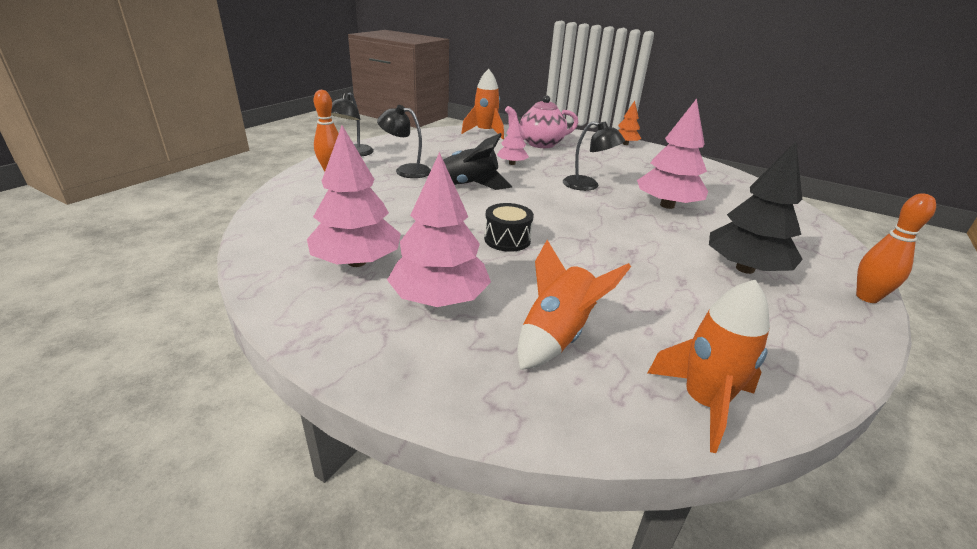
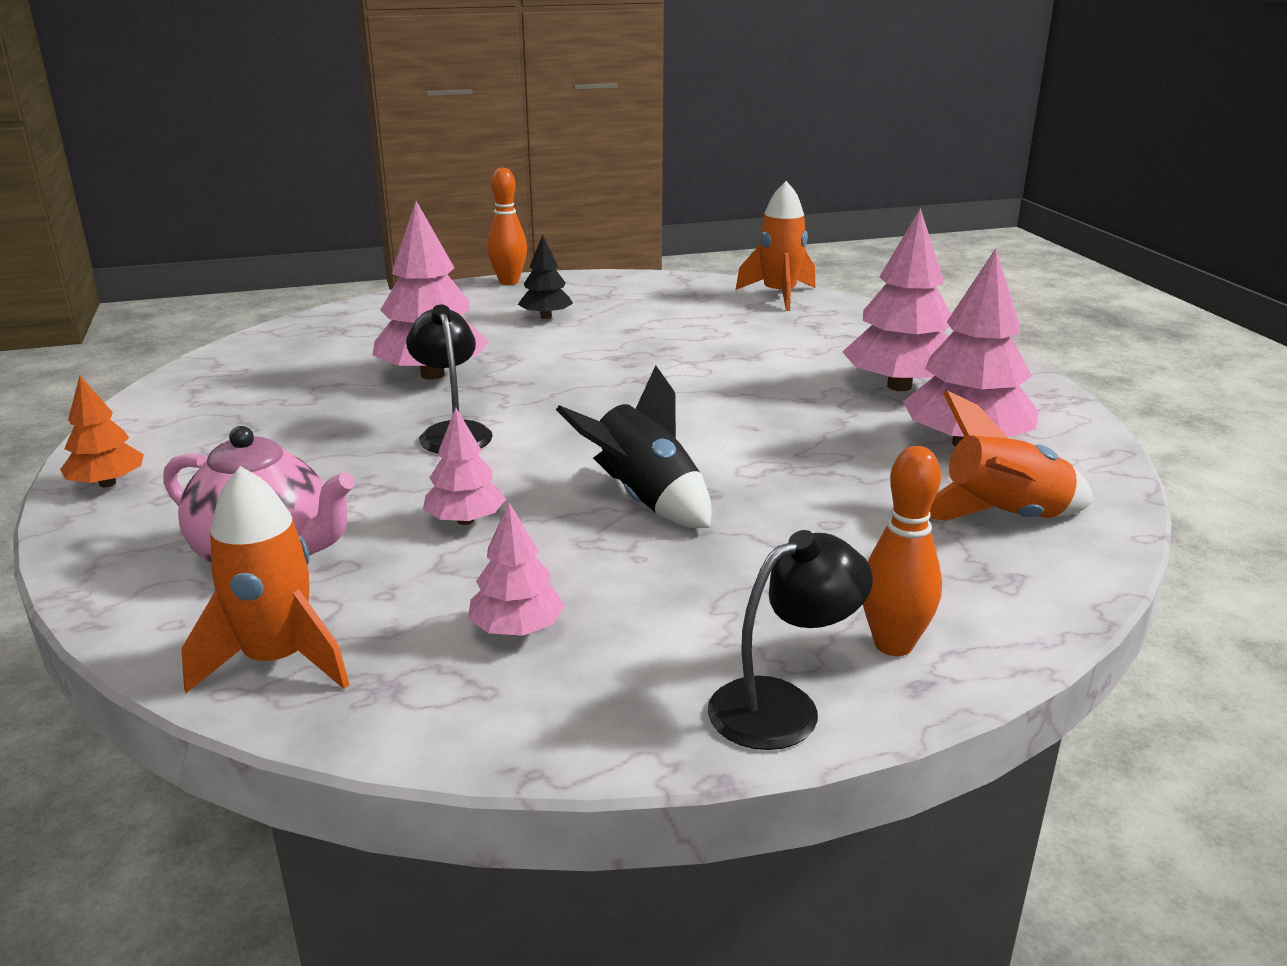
camera: 135 degrees left, 5 degrees down
black lamp [377,105,431,178] -> none
black drum [484,203,534,252] -> none
orange rocket [517,240,631,370] -> orange rocket moved to [930,390,1093,521]
black tree [709,142,803,274] -> black tree [518,235,573,319], size x0.55
none -> pink tree [468,502,565,636]

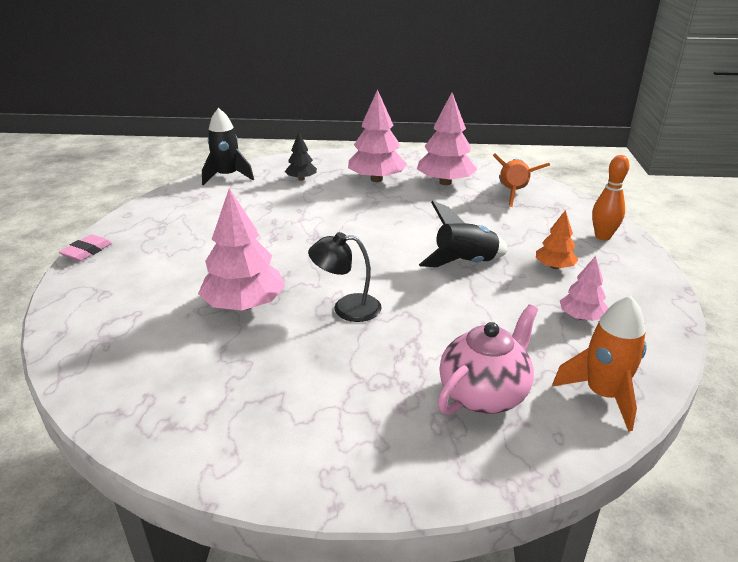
camera: 70 degrees left, 5 degrees up
orange tree [60,376,144,487] -> orange tree moved to [536,210,578,269]
pink tree [423,408,506,525] -> none
orange bowling pin [487,167,527,285] -> pink eraser [59,234,112,261]
black tree [518,235,573,319] -> black tree moved to [285,132,317,181]
black lamp [708,530,873,750] -> none
orange rocket [736,181,815,311] -> black rocket [202,108,254,185]

